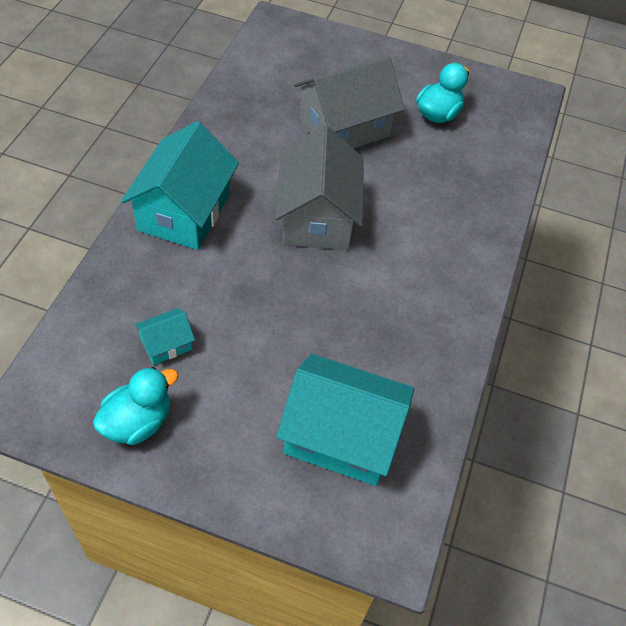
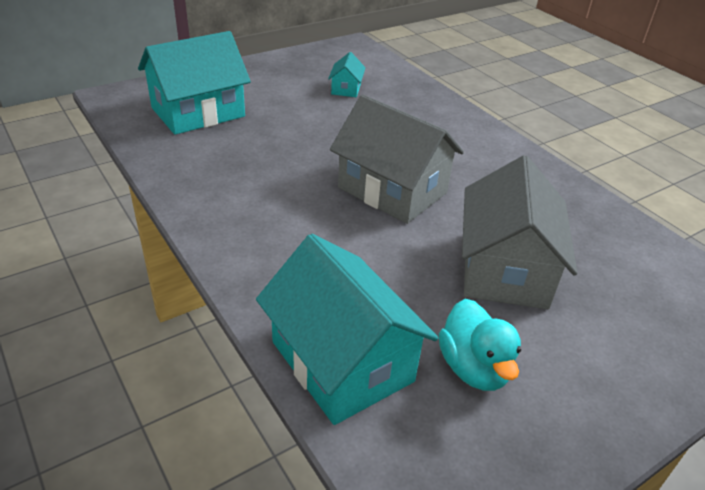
camera: 130 degrees right, 15 degrees down
turquoise duck [93,367,179,445] -> none
turquoise house [121,121,239,250] -> turquoise house moved to [256,234,438,425]

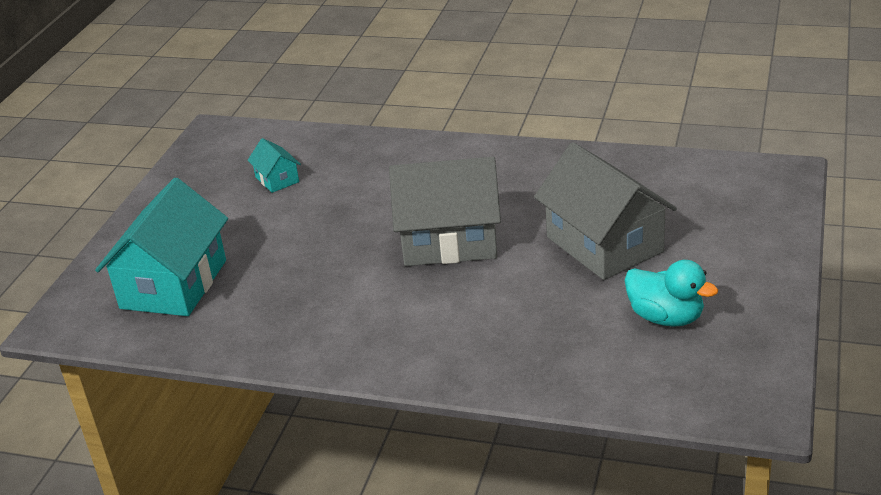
camera: 35 degrees left, 5 degrees down
turquoise house [256,234,438,425] -> none

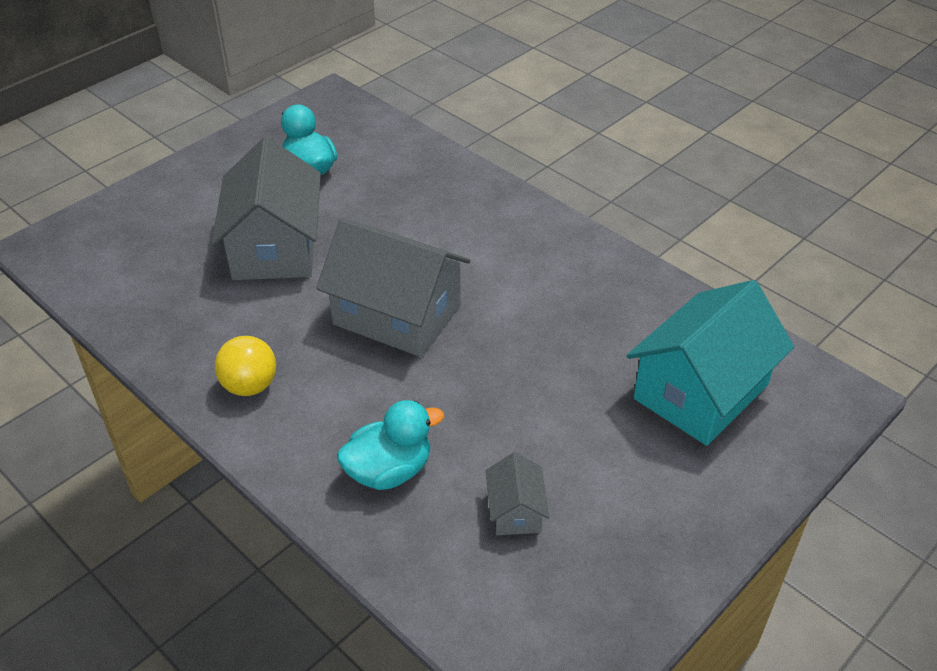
camera: 155 degrees left, 10 degrees up
turquoise house [247,138,301,193] -> grey house [486,452,549,535]
none -> yellow ball [215,336,276,396]
none -> turquoise duck [337,400,444,490]

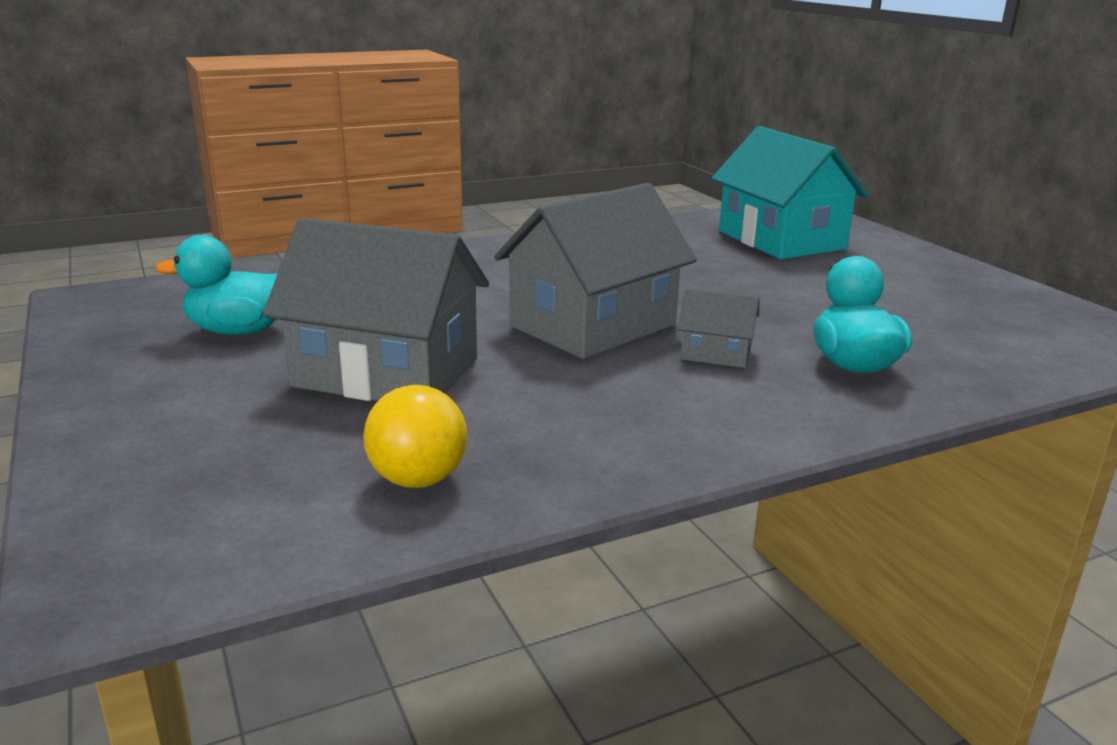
camera: 70 degrees left, 20 degrees down
yellow ball [215,336,276,396] -> yellow ball moved to [363,385,467,488]
grey house [486,452,549,535] -> grey house moved to [678,288,759,368]

